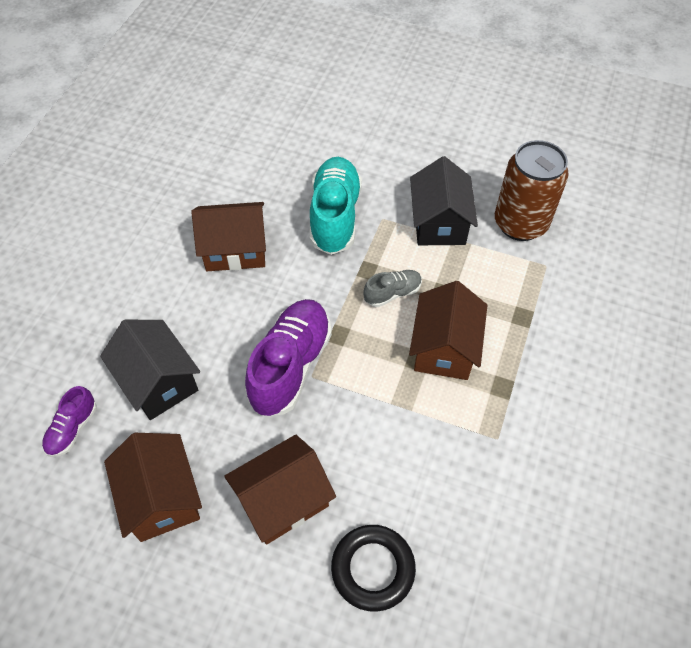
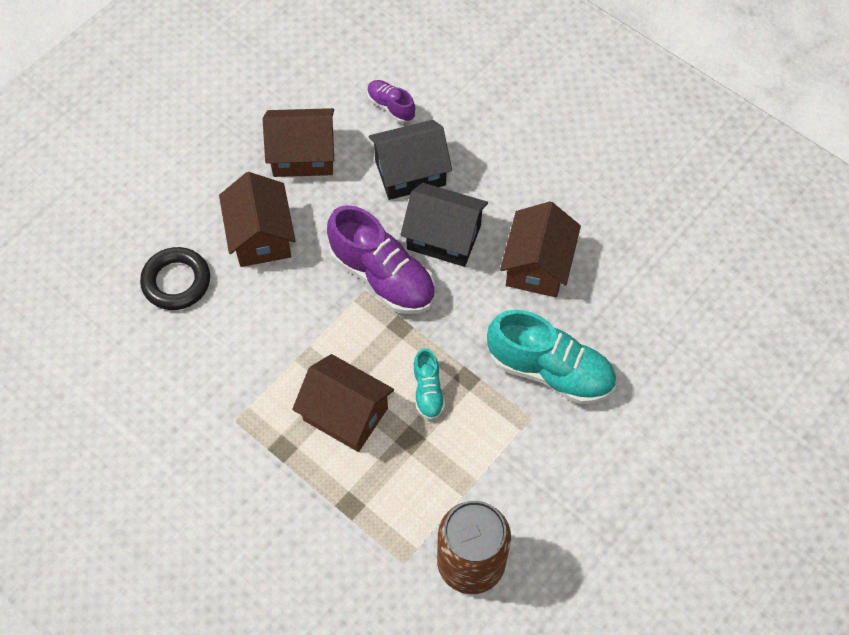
camera: 110 degrees right, 5 degrees up
grey shoe [363,270,422,307] -> turquoise shoe [413,348,445,420]
black house [410,156,478,245] -> black house moved to [400,183,488,267]

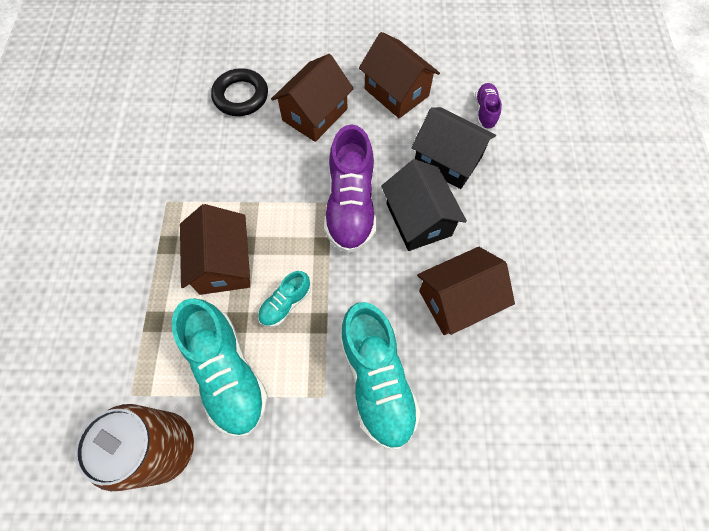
camera: 50 degrees right, 5 degrees up
none -> turquoise shoe [172,298,268,437]

